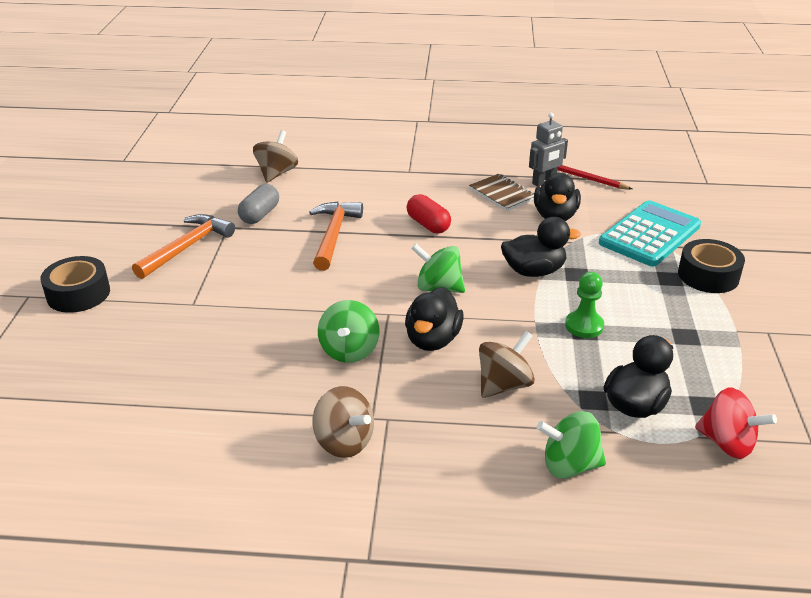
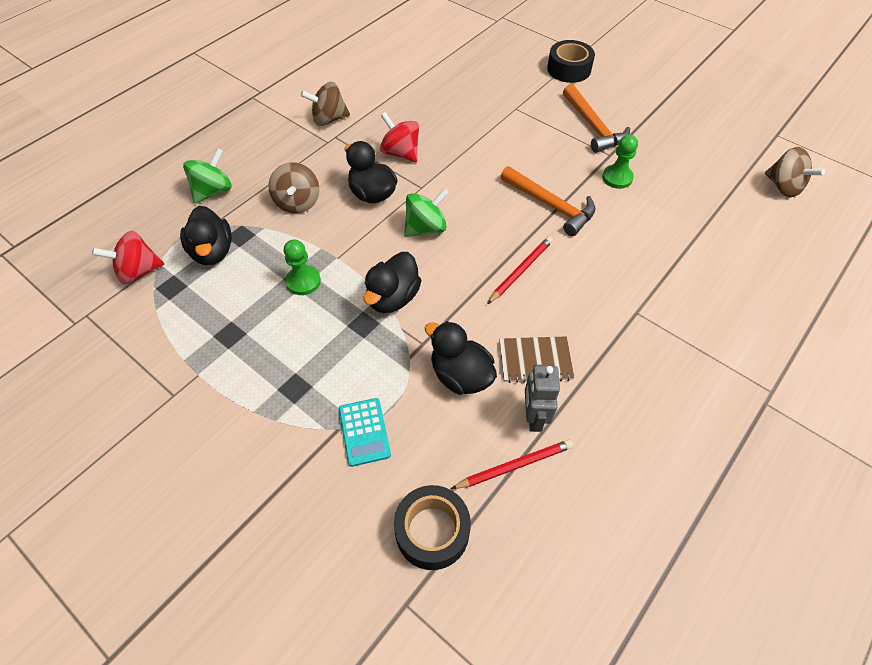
camera: 125 degrees right, 20 degrees up
grey capsule [238,184,279,224] -> green pawn [602,135,638,189]
brown spinning top [253,130,298,183] -> brown spinning top moved to [765,147,825,197]
green spinning top [318,300,379,363] -> red spinning top [380,112,419,162]
red capsule [406,194,451,233] -> red pencil [487,237,553,304]
turquoise calculator [599,200,701,266] -> turquoise calculator [339,398,391,467], size x0.55
black tape [678,239,745,293] -> black tape moved to [394,485,471,570]

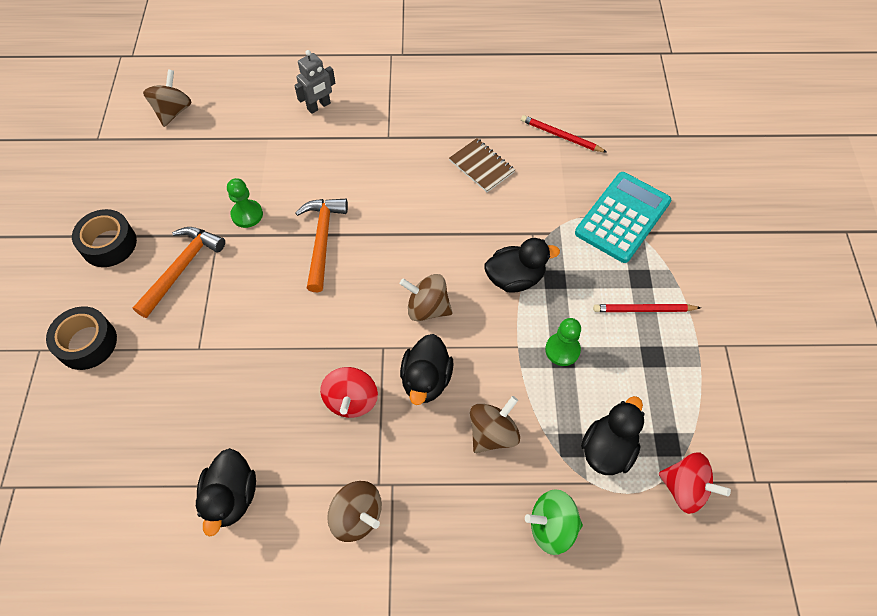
camera: 130 degrees left, 5 degrees up
turquoise calculator [339,398,391,467] -> turquoise calculator [575,172,671,263], size x1.82
black tape [394,485,471,570] -> black tape moved to [72,209,137,267]
green spinning top [404,188,449,237] -> brown spinning top [400,274,453,321]
black duck [425,321,497,395] -> black duck moved to [196,448,256,537]
red pencil [487,237,553,304] -> red pencil moved to [593,304,701,312]
grey robot [525,365,560,432] -> grey robot moved to [294,50,335,114]

